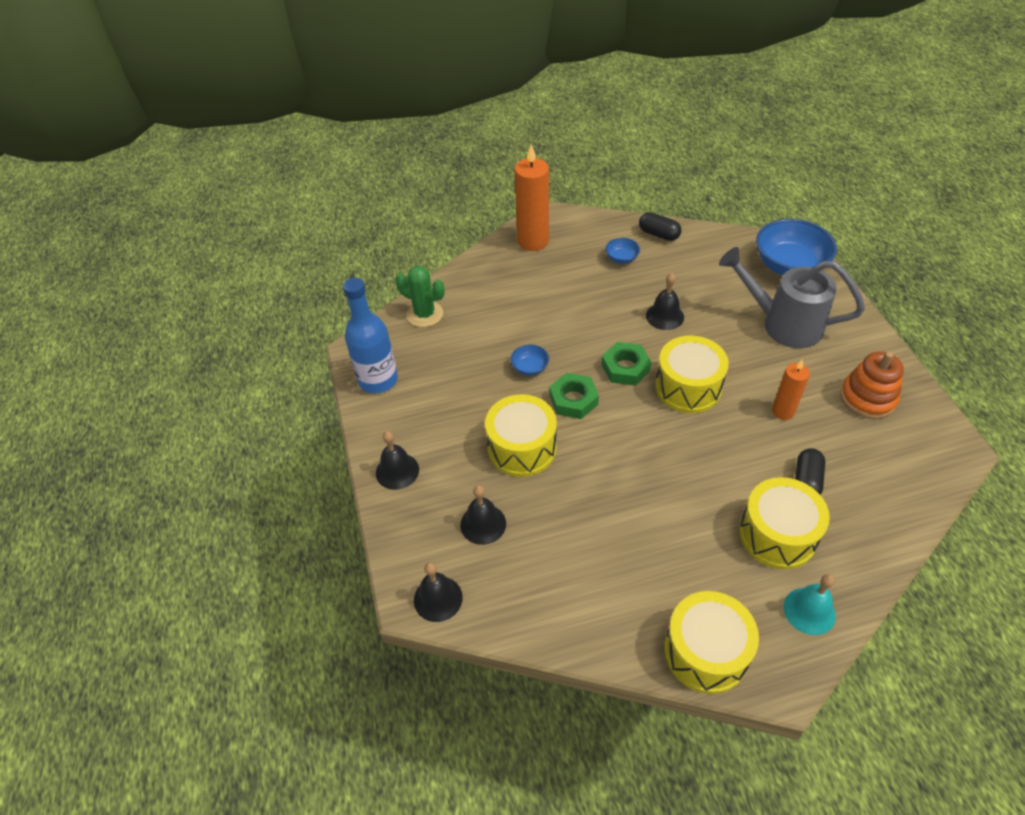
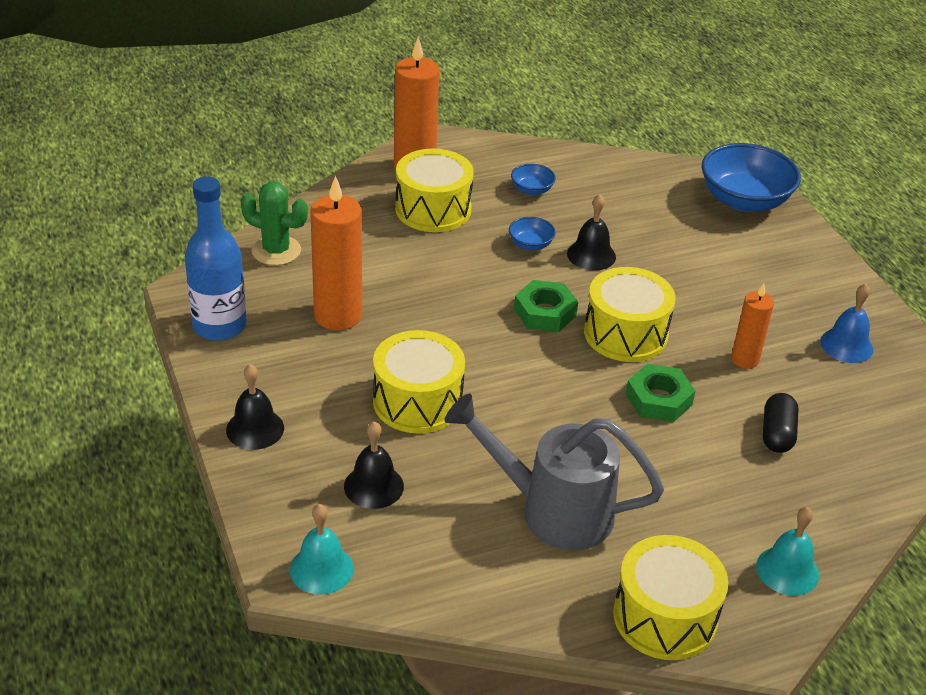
camera: 10 degrees left, 10 degrees down
black bell [414,562,463,622] -> turquoise bell [290,504,354,595]
blue bowl [511,345,549,376] -> blue bowl moved to [509,217,556,250]
green nut [549,373,599,419] -> green nut moved to [626,364,695,422]
black capsule [639,212,681,241] -> none
grey watering can [719,247,865,348] -> grey watering can moved to [444,394,664,550]
yellow drum [739,477,830,569] -> yellow drum moved to [395,148,474,232]
orange stacking toy [840,352,904,419] -> blue bell [820,283,873,363]
none -> orange candle [310,176,362,330]

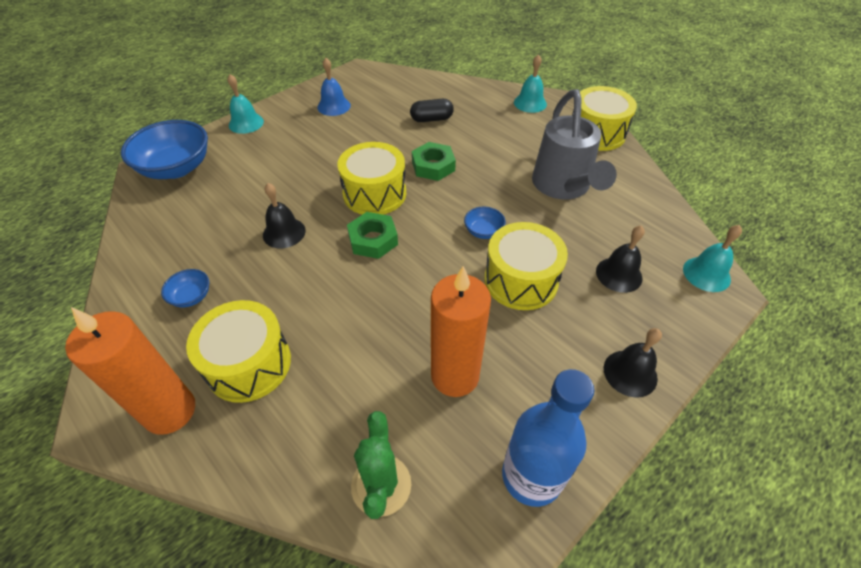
camera: 110 degrees left, 10 degrees up
blue bowl [509,217,556,250] -> blue bowl moved to [464,207,506,239]
orange candle [731,283,774,369] -> none
none -> turquoise bell [228,74,264,134]

